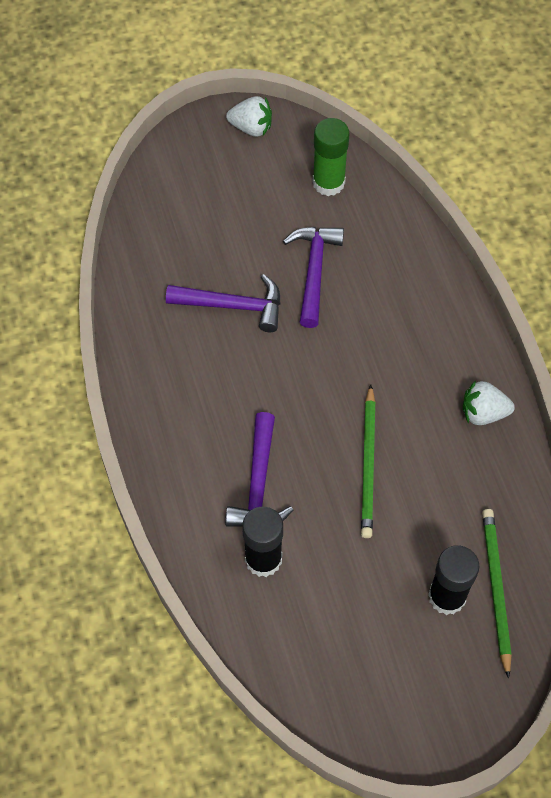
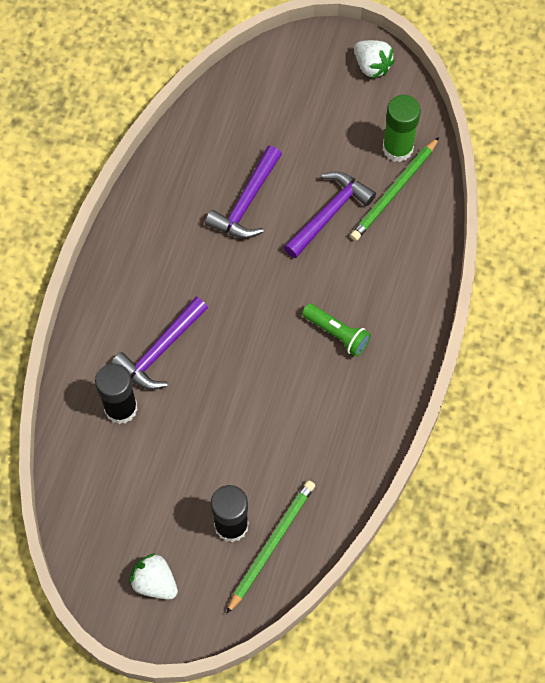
camera: 35 degrees right, 5 degrees up
purple hammer [166,274,281,332] -> purple hammer turned 75 degrees clockwise [205,146,282,239]
green pencil [361,384,376,538] -> green pencil moved to [350,137,439,241]
white strawberry [463,380,515,425] -> white strawberry moved to [129,553,178,599]
none -> green flashlight [302,303,371,357]

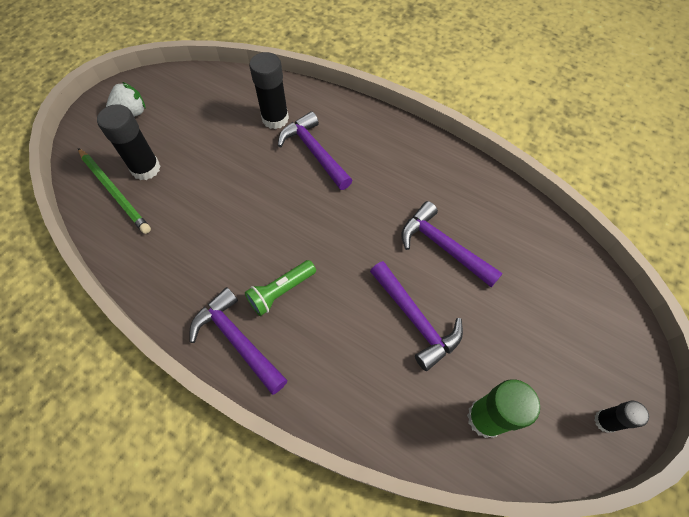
camera: 105 degrees right, 5 degrees down
green pencil [350,137,439,241] -> none
white strawberry [354,40,395,79] -> black glue stick [594,401,649,433]
none -> purple hammer [190,287,288,395]

